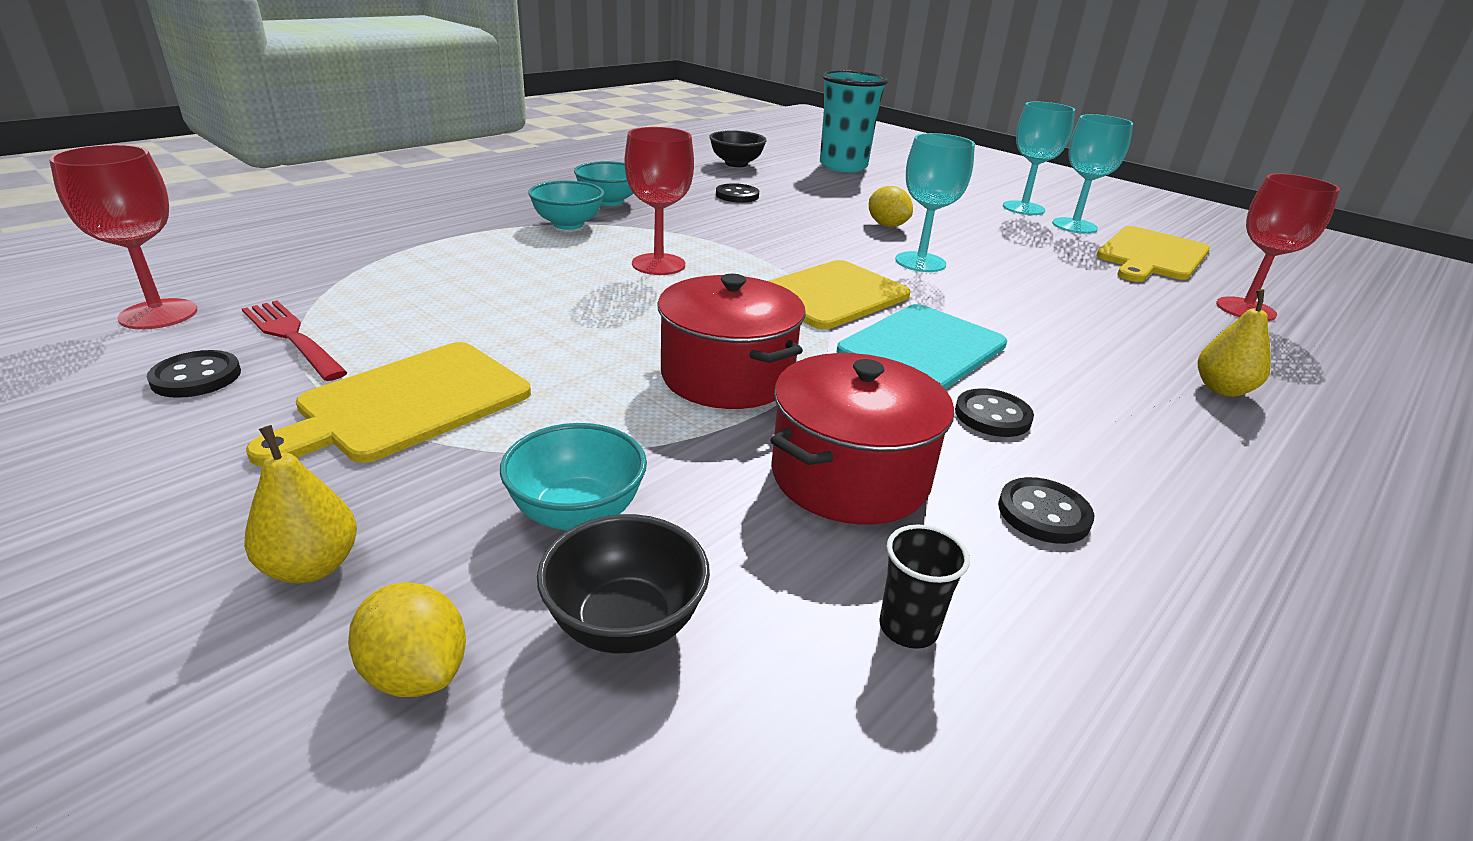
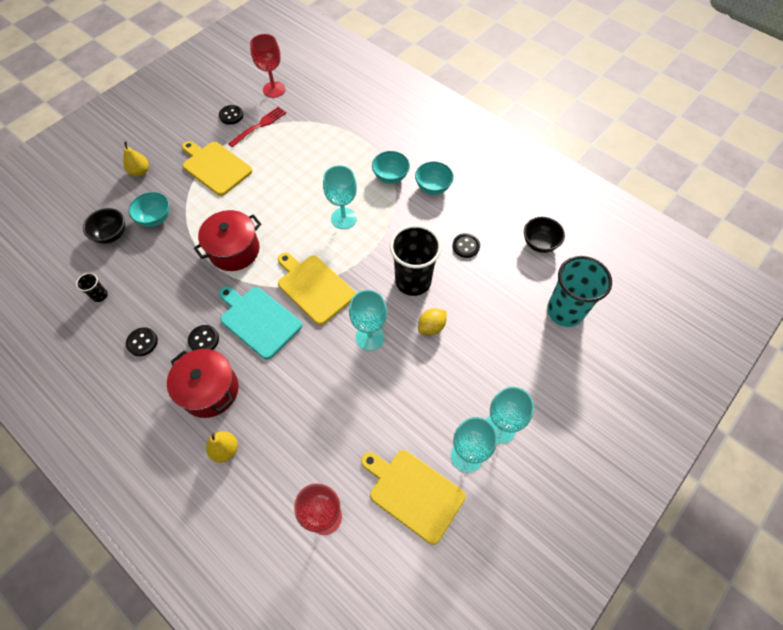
camera: 90 degrees right, 30 degrees up
yellow lemon [348,582,466,697] -> none
red goblet [625,127,694,275] -> turquoise goblet [323,165,357,229]
red pot [770,353,954,525] -> red pot moved to [167,349,238,418]
none -> black cup [390,225,442,296]

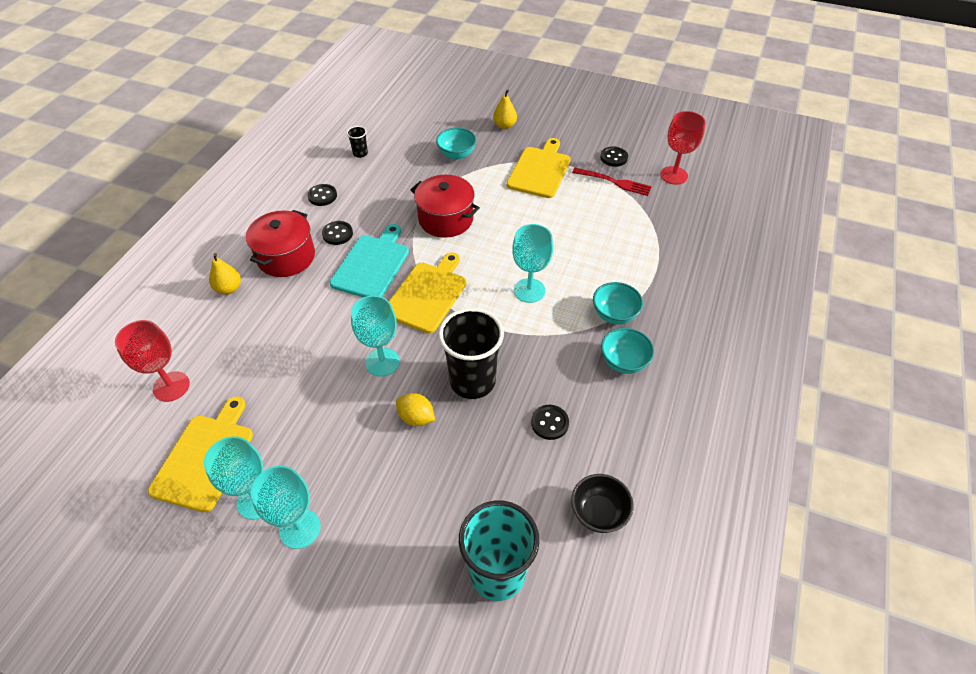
camera: 70 degrees right, 10 degrees down
black bowl [83,208,125,244] -> none

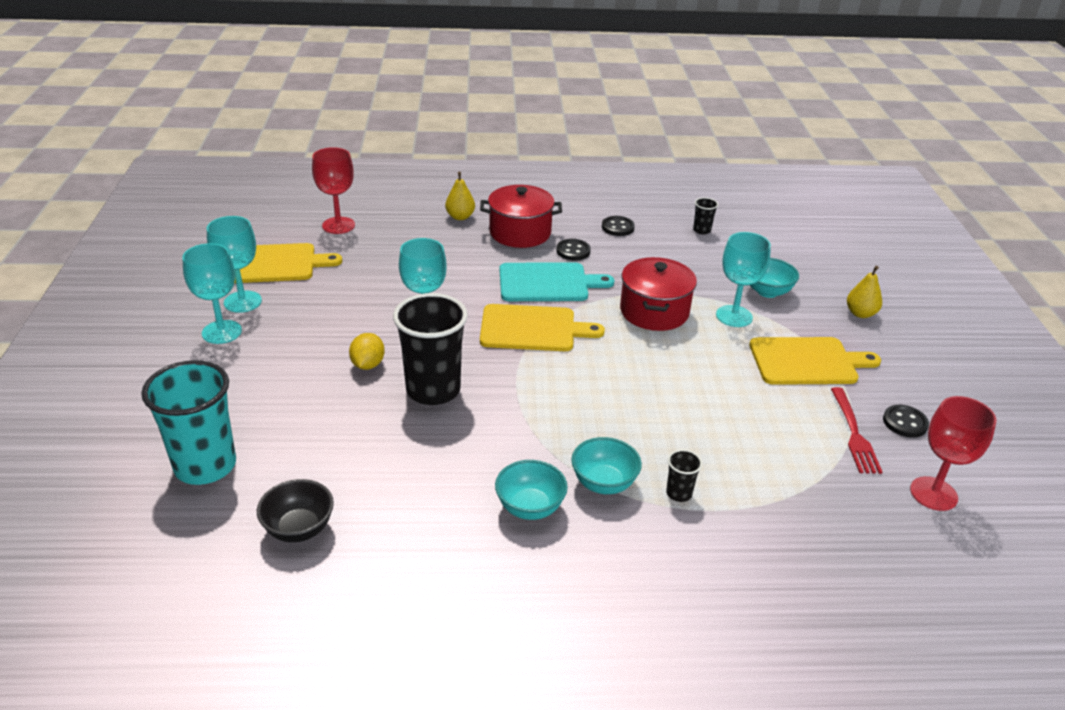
camera: 65 degrees right, 15 degrees down
turquoise goblet [512,224,553,303] -> turquoise goblet moved to [716,232,771,327]
black button [531,405,569,440] -> none
none -> black cup [666,450,702,502]

